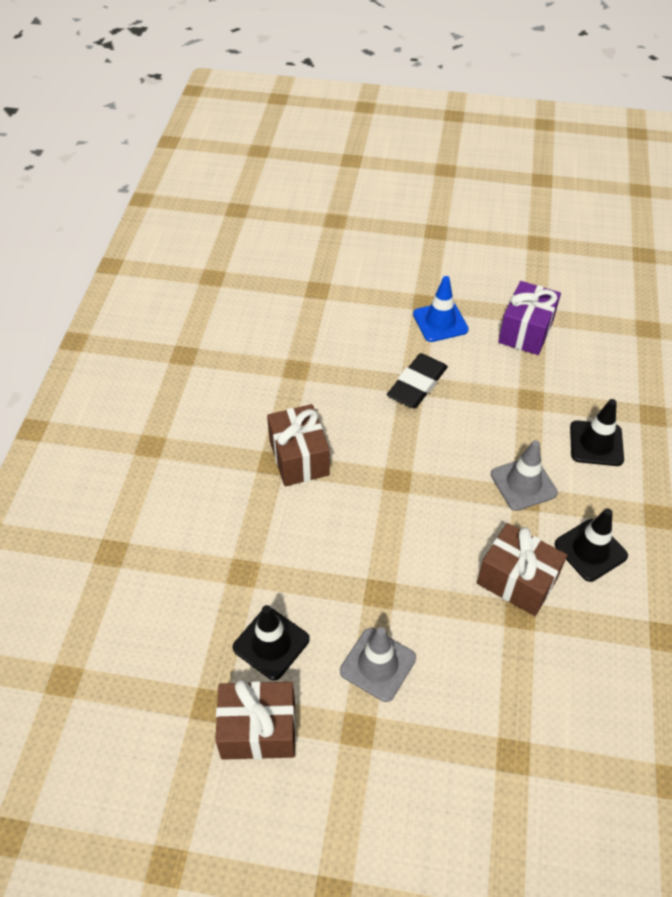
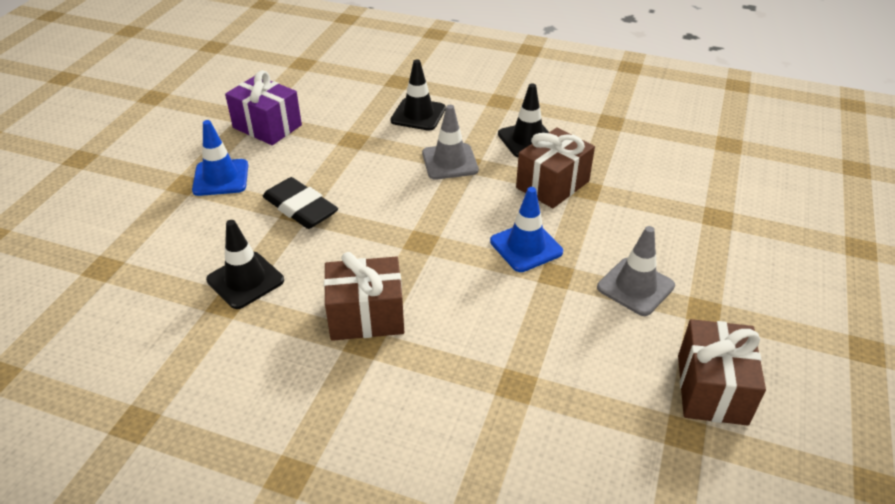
camera: 80 degrees left, 10 degrees down
black traffic cone [233,605,310,680] -> black traffic cone moved to [206,220,284,309]
none -> blue traffic cone [490,187,563,272]

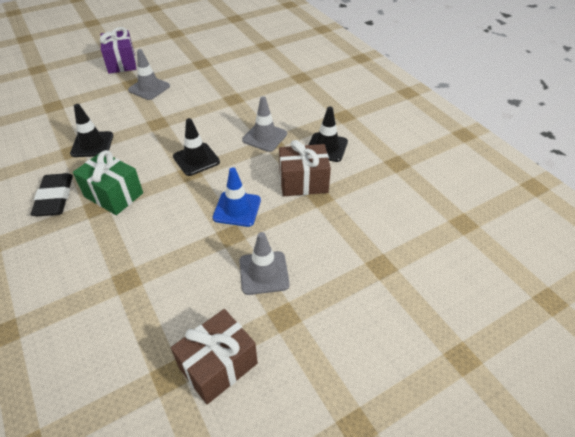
camera: 40 degrees right, 5 degrees up
blue traffic cone [192,120,248,196] -> grey traffic cone [128,49,170,100]
purple gift [225,70,302,145] -> purple gift moved to [100,27,136,74]
black eraser [263,177,338,229] -> black eraser moved to [31,173,73,216]
brown gift [324,252,404,341] -> green gift [73,150,143,215]
black traffic cone [390,59,446,131] -> black traffic cone moved to [173,118,220,176]

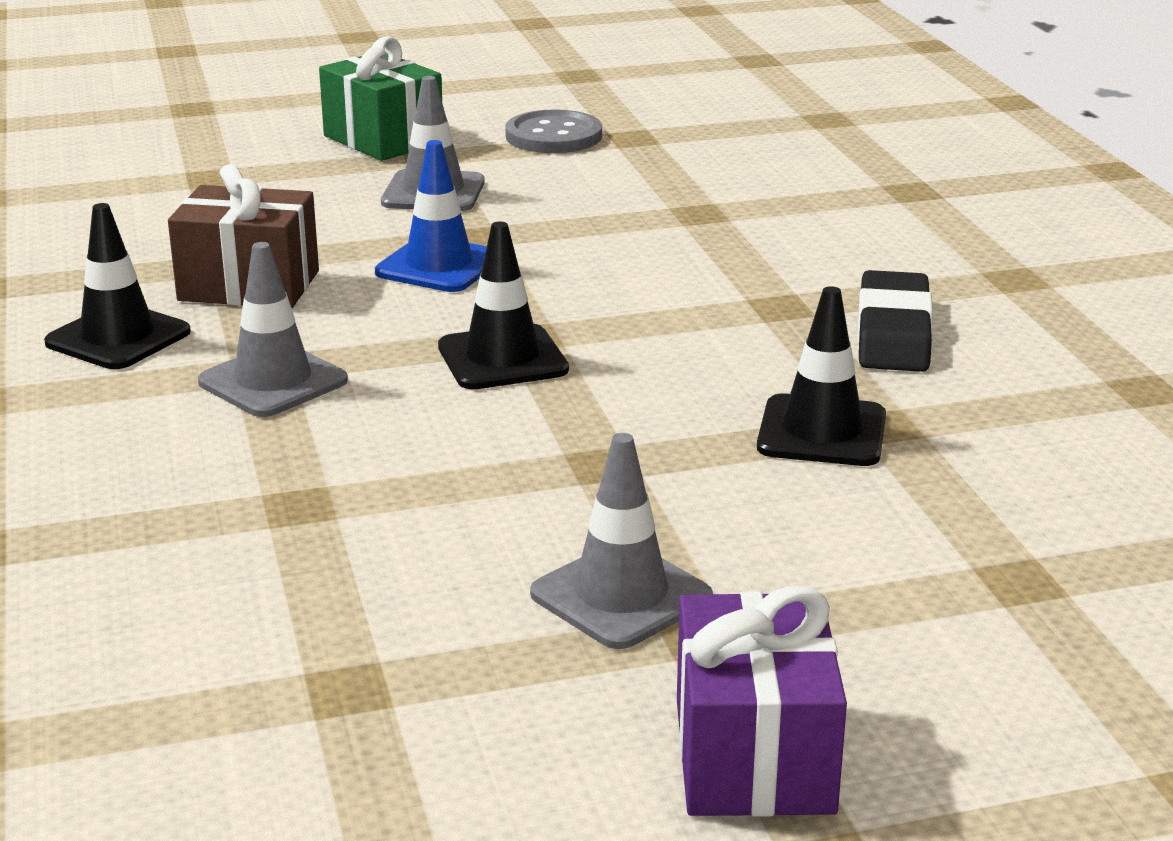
camera: 165 degrees left, 20 degrees down
green gift [73,150,143,215] -> green gift moved to [319,37,442,161]
brown gift [171,309,258,404] -> grey button [505,109,602,153]

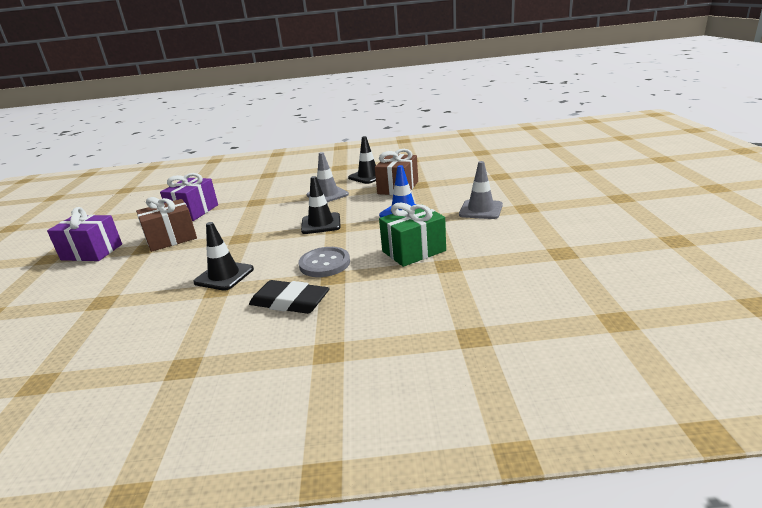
camera: 105 degrees right, 0 degrees up
green gift [319,37,442,161] -> green gift moved to [379,202,446,267]
grey button [505,109,602,153] -> grey button moved to [299,247,350,277]
grey traffic cone [530,433,713,649] -> brown gift [136,197,197,252]
none -> purple gift [160,173,218,221]

